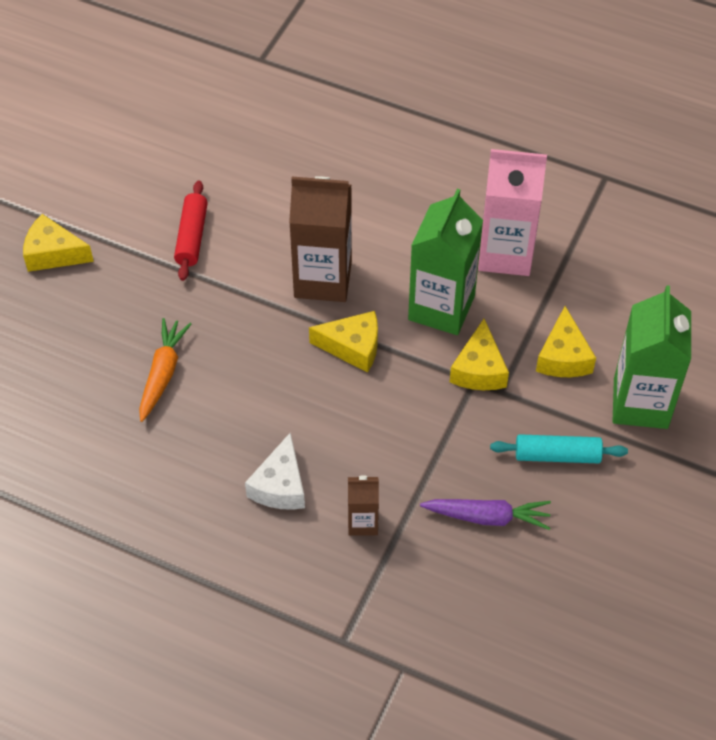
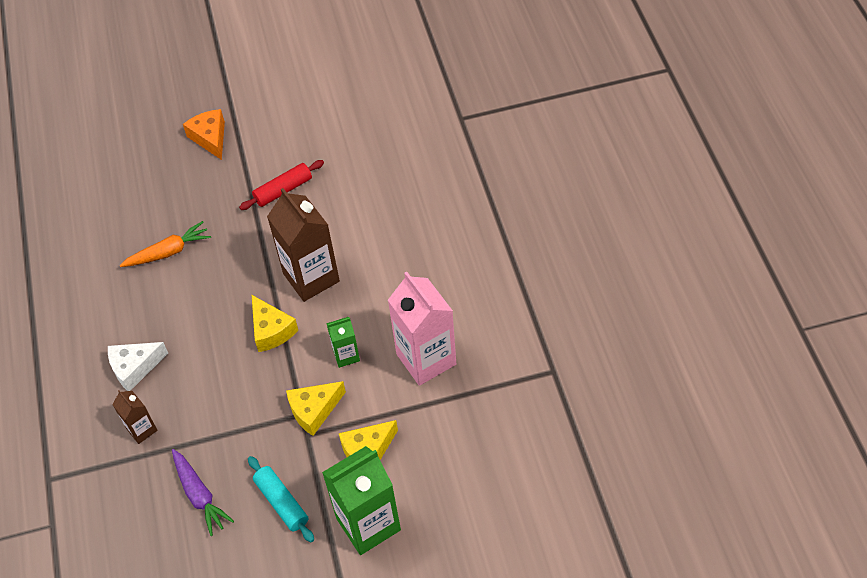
camera: 55 degrees right, 0 degrees up
yellow cheese [23,214,94,272] -> orange cheese [183,109,225,160]
green carton [408,189,483,335] -> green carton [326,317,360,368], size x0.51

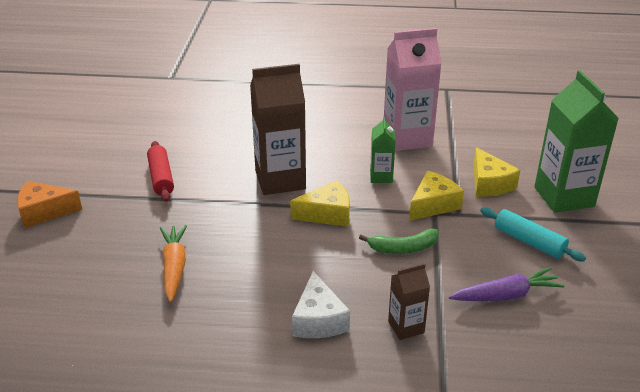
camera: 75 degrees left, 20 degrees down
turquoise rolling pin [248,456,314,542] -> turquoise rolling pin turned 60 degrees clockwise [480,207,586,261]
yellow cheese [286,381,346,436] -> yellow cheese turned 120 degrees counterclockwise [409,171,464,221]
none -> green banana [359,229,439,254]

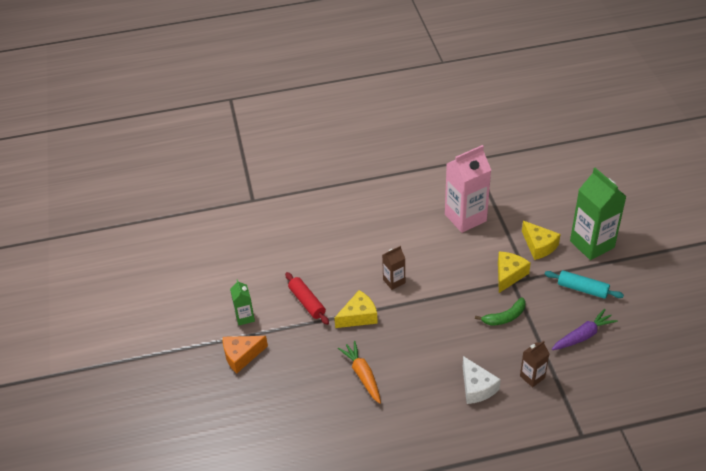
camera: 15 degrees left, 10 degrees up
brown carton [250,64,306,195] -> brown carton [382,246,405,290], size x0.51
yellow cheese [290,180,350,227] -> yellow cheese moved to [334,290,378,328]
green carton [370,117,396,183] -> green carton moved to [230,279,255,326]

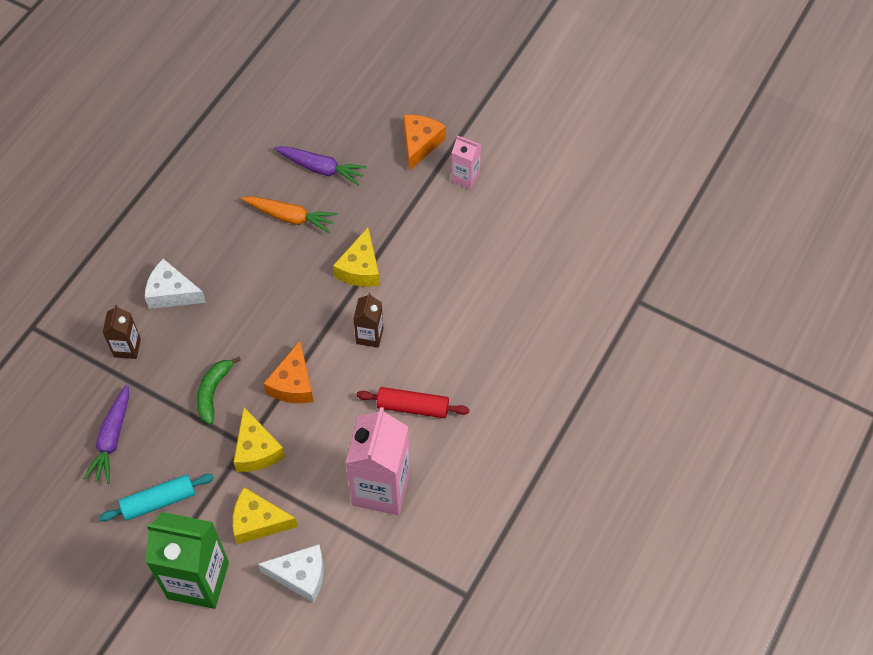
camera: 130 degrees right, 15 degrees up
green carton [230,279,255,326] -> pink carton [451,136,481,189]
red rolling pin [285,272,329,325] -> red rolling pin moved to [356,387,470,418]
none -> white cheese [258,544,324,603]
none -> orange cheese [263,341,314,403]
none -> purple carrot [274,146,367,185]

